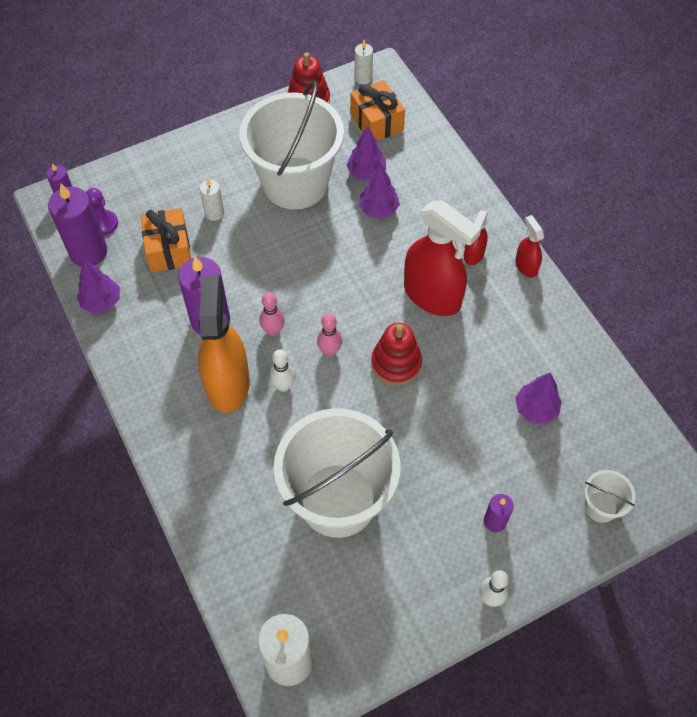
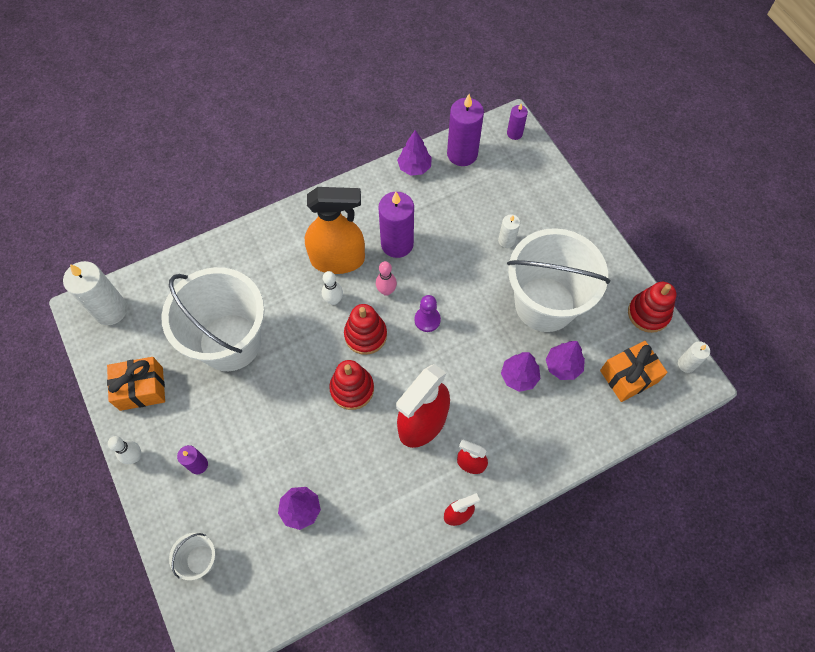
camera: 90 degrees right, 5 degrees up
purple pawn [86,188,118,235] -> purple pawn moved to [414,295,441,332]
orange gift [141,208,191,272] -> orange gift moved to [107,357,165,411]
pink bowling pin [317,313,342,357] -> red stacking toy [344,304,387,355]

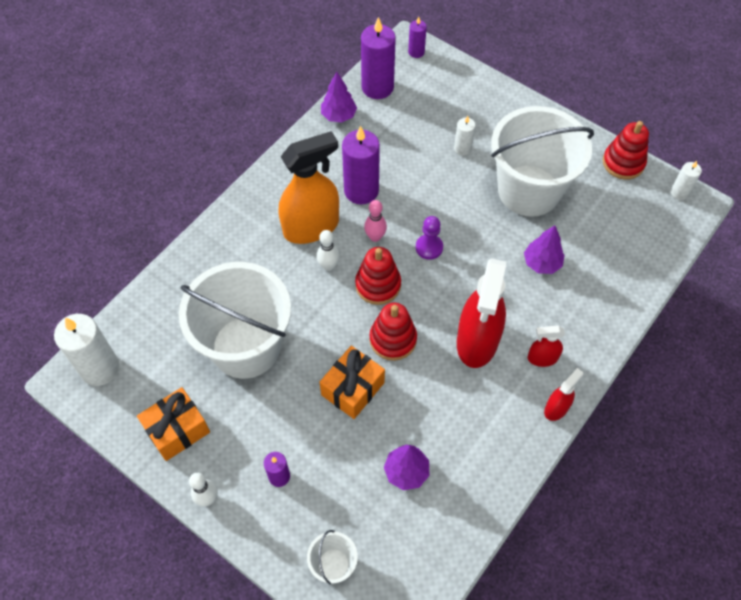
camera: 25 degrees left, 5 degrees down
purple tree [546,341,585,380] -> none
orange gift [600,341,668,402] -> orange gift moved to [320,346,385,419]

